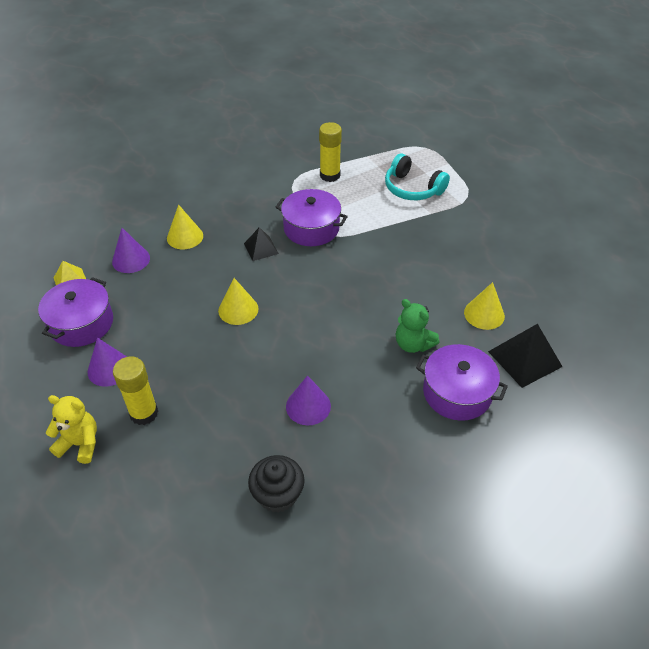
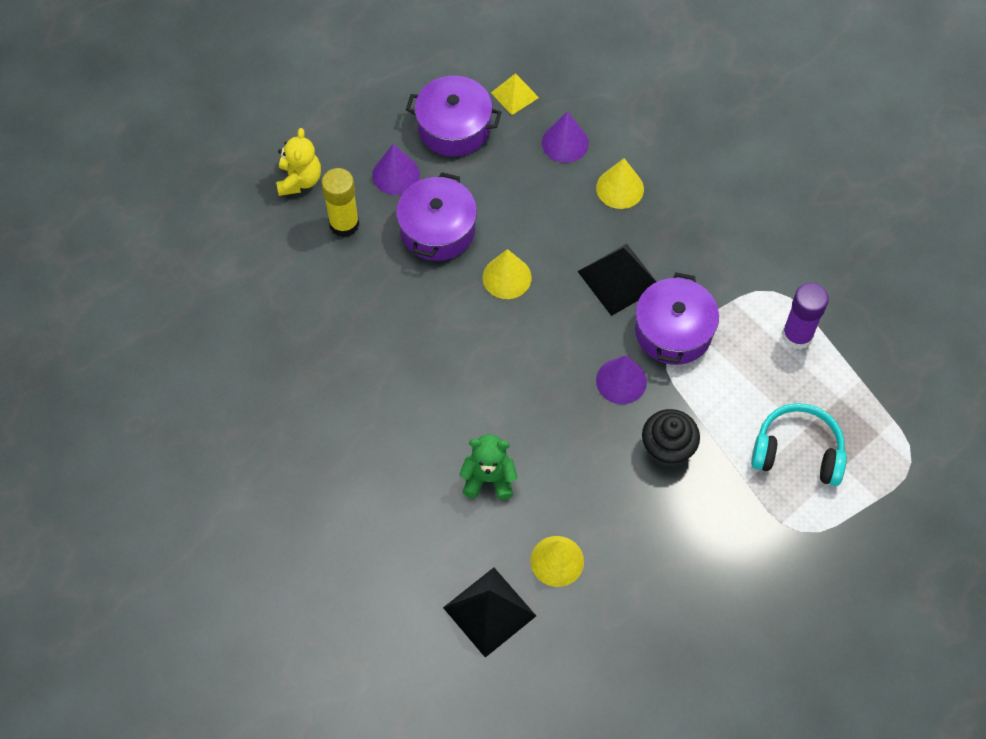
camera: 80 degrees right, 15 degrees up
black pyramid [244,227,279,261] -> black pyramid [577,244,657,316], size x1.64
black cupcake [248,455,305,512] -> black cupcake moved to [642,409,700,467]
purple cone [286,375,331,425] -> purple cone moved to [596,355,647,404]
yellow glue stick [319,122,342,182] -> purple glue stick [782,283,829,350]
turquoise headphones [385,153,450,200] -> turquoise headphones turned 75 degrees clockwise [751,403,847,486]
green teddy bear [396,299,440,353] -> green teddy bear turned 60 degrees clockwise [459,435,518,500]
purple pot [416,344,508,421] -> purple pot moved to [396,172,477,261]

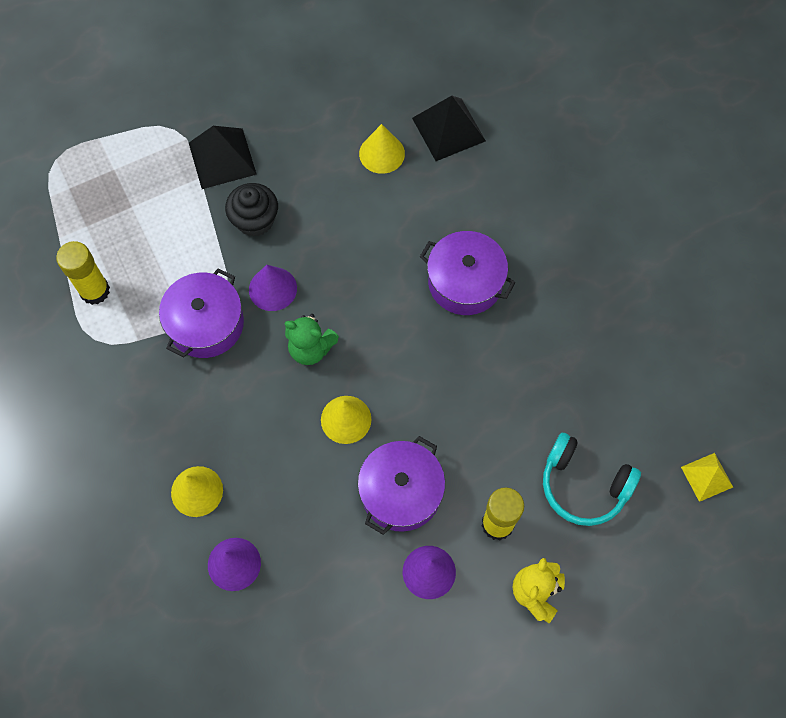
camera: 165 degrees left, 5 degrees up
purple pot [406,76,501,157] -> purple pot moved to [420,231,516,315]
green teddy bear [459,435,518,500] -> green teddy bear moved to [285,314,339,365]
yellow pyramid [491,74,539,115] -> yellow pyramid moved to [681,453,733,502]
black pyramid [577,244,657,316] -> black pyramid moved to [189,126,257,189]
turquoise headphones [751,403,847,486] -> turquoise headphones moved to [543,433,641,526]
purple glue stick [782,283,829,350] -> yellow glue stick [56,241,110,305]

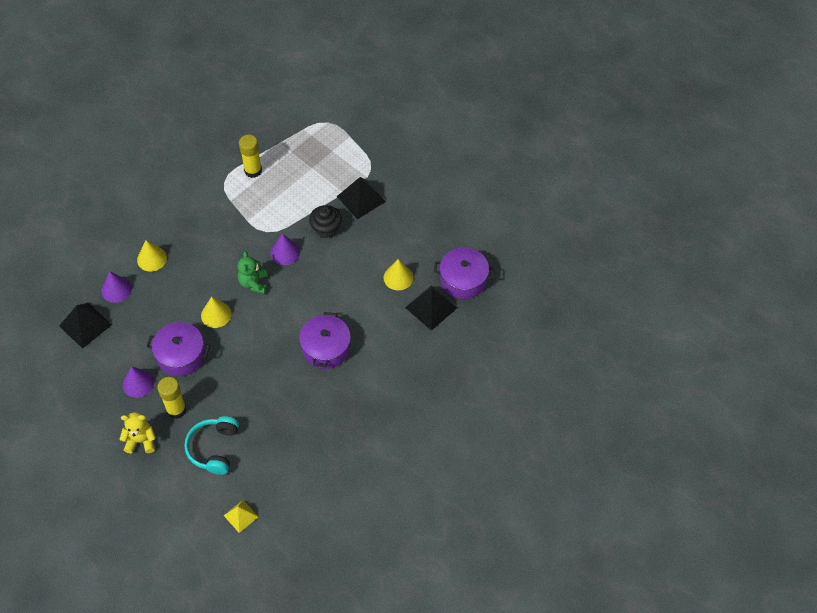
camera: 70 degrees right, 10 degrees down
purple pot [159,268,244,358] -> purple pot moved to [434,247,495,299]
none -> black pyramid [59,303,112,349]

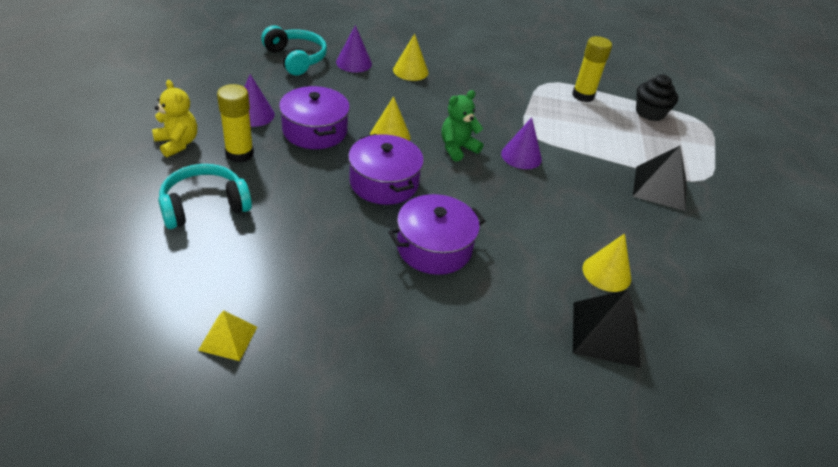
camera: 50 degrees right, 15 degrees down
black pyramid [59,303,112,349] -> turquoise headphones [261,25,327,76]
yellow pyramid [224,500,258,533] -> yellow pyramid moved to [198,310,257,361]
black cupcake [309,205,342,238] -> black cupcake moved to [636,74,678,121]
purple pot [434,247,495,299] -> purple pot moved to [348,134,424,205]

